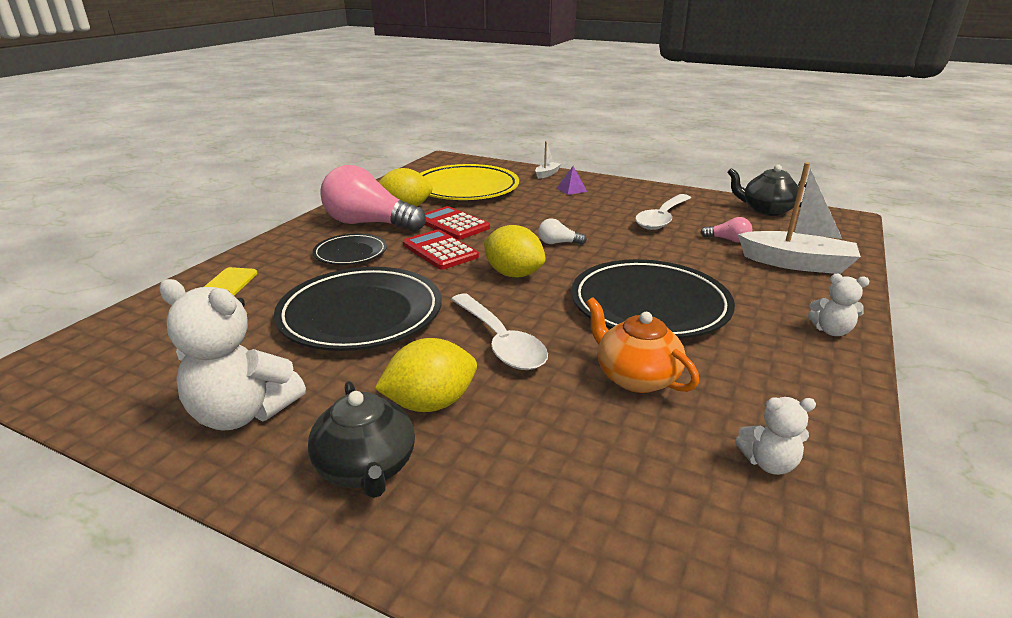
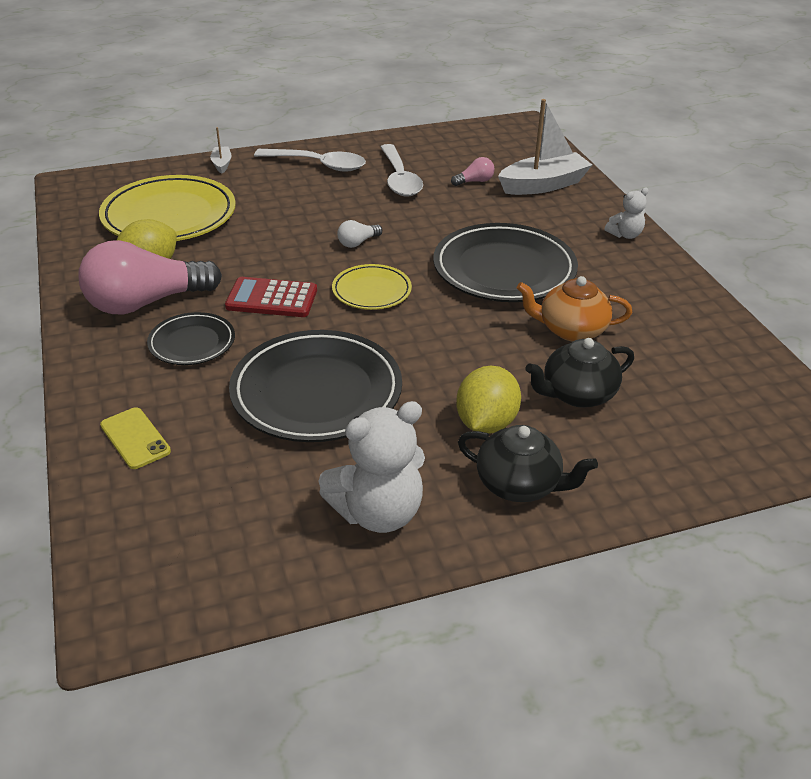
camera: 45 degrees left, 10 degrees up
red calculator [425,206,490,240] -> none
white spoon [451,293,548,370] -> white spoon moved to [254,149,366,172]
yellow lemon [484,225,546,277] -> yellow plate [332,264,412,310]
purple pyramid [557,166,587,195] -> none
black teapot [727,165,807,216] -> black teapot moved to [526,338,634,408]
white teddy bear [735,397,816,475] -> none

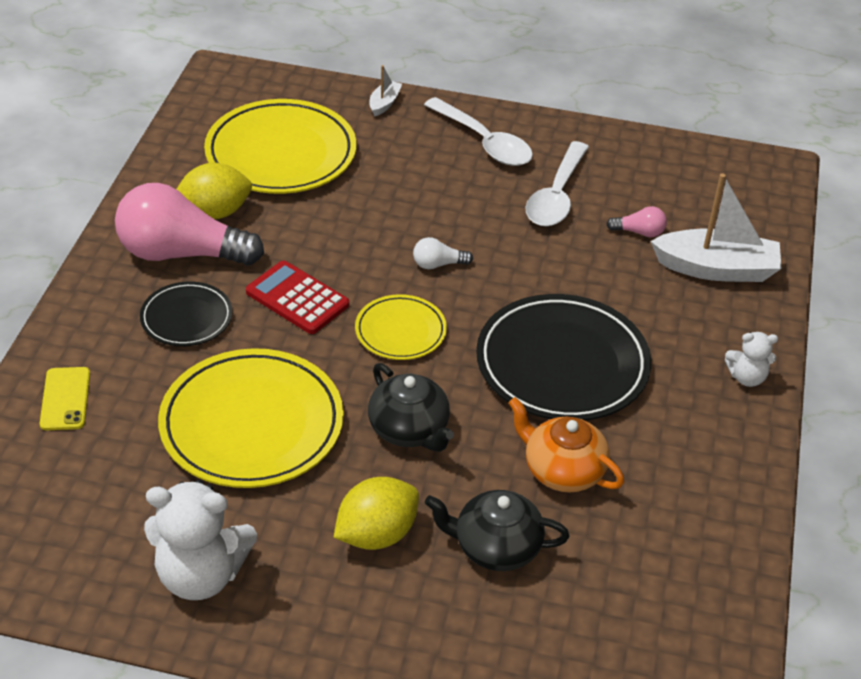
camera: 30 degrees right, 5 degrees up
black plate [229,330,402,442] -> yellow plate [158,348,344,488]
black teapot [458,425,598,502] -> black teapot moved to [368,363,454,452]

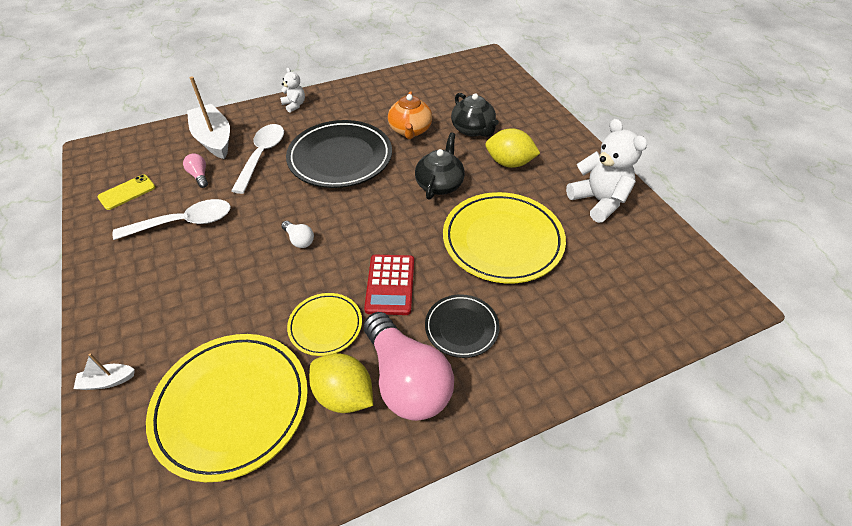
camera: 125 degrees left, 5 degrees up
yellow phone [40,367,90,430] -> yellow phone moved to [97,175,155,210]
yellow plate [355,294,447,360] -> yellow plate moved to [287,293,362,356]
white spoon [424,97,533,166] -> white spoon moved to [231,124,284,194]

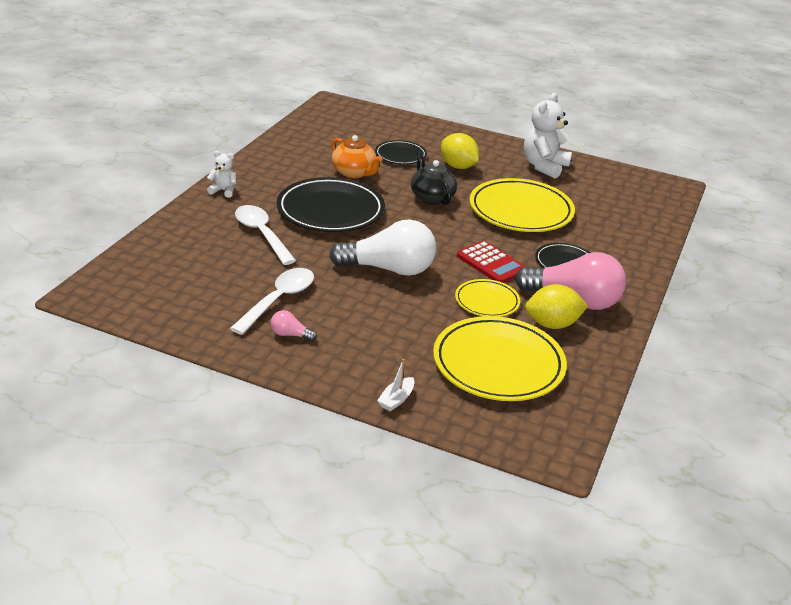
camera: 45 degrees left, 15 degrees down
yellow phone [97,175,155,210] -> none
pink light bulb [183,154,208,188] -> pink light bulb moved to [271,310,317,341]
white boat [187,76,230,159] -> none
white light bulb [281,221,314,248] -> white light bulb [329,220,436,276], size x2.41
black teapot [451,93,499,137] -> black plate [375,140,427,165]
yellow lemon [485,128,540,168] -> yellow lemon turned 75 degrees clockwise [441,133,479,169]
white teddy bear [566,119,647,223] -> white teddy bear turned 75 degrees counterclockwise [524,93,572,179]

